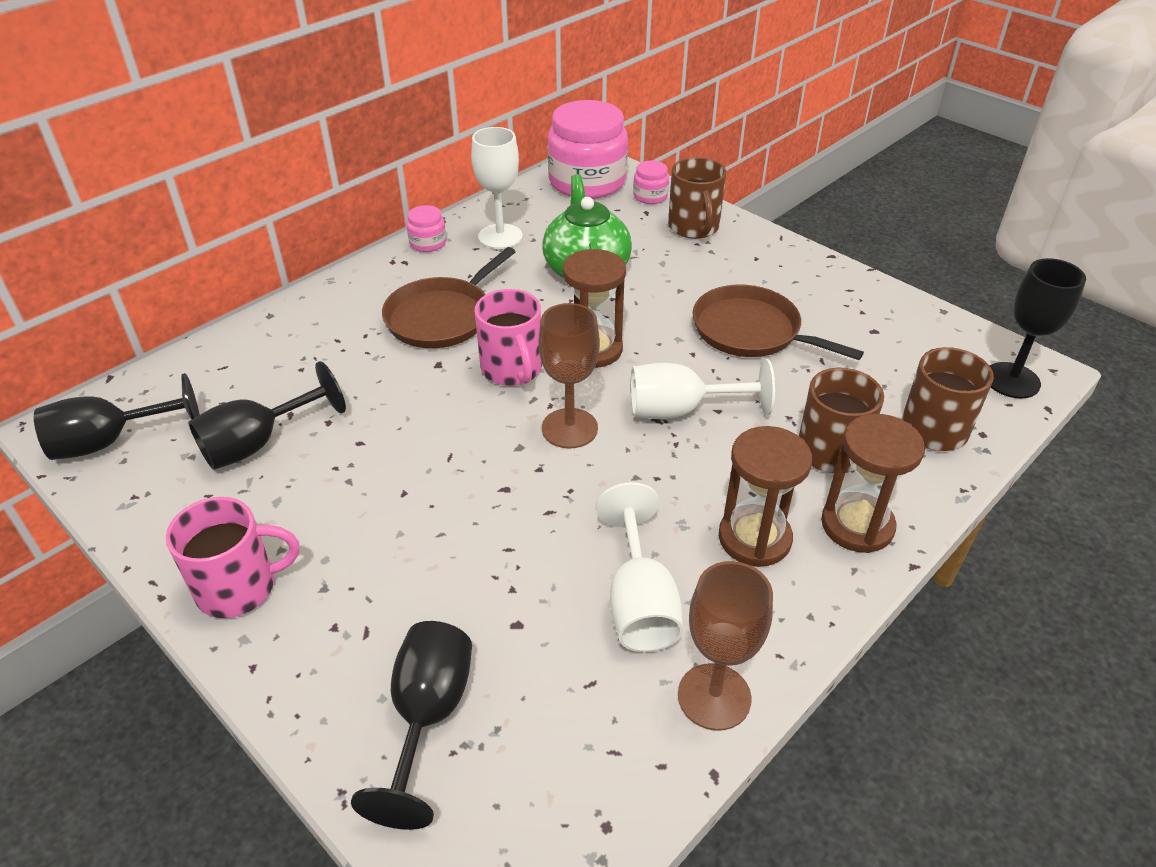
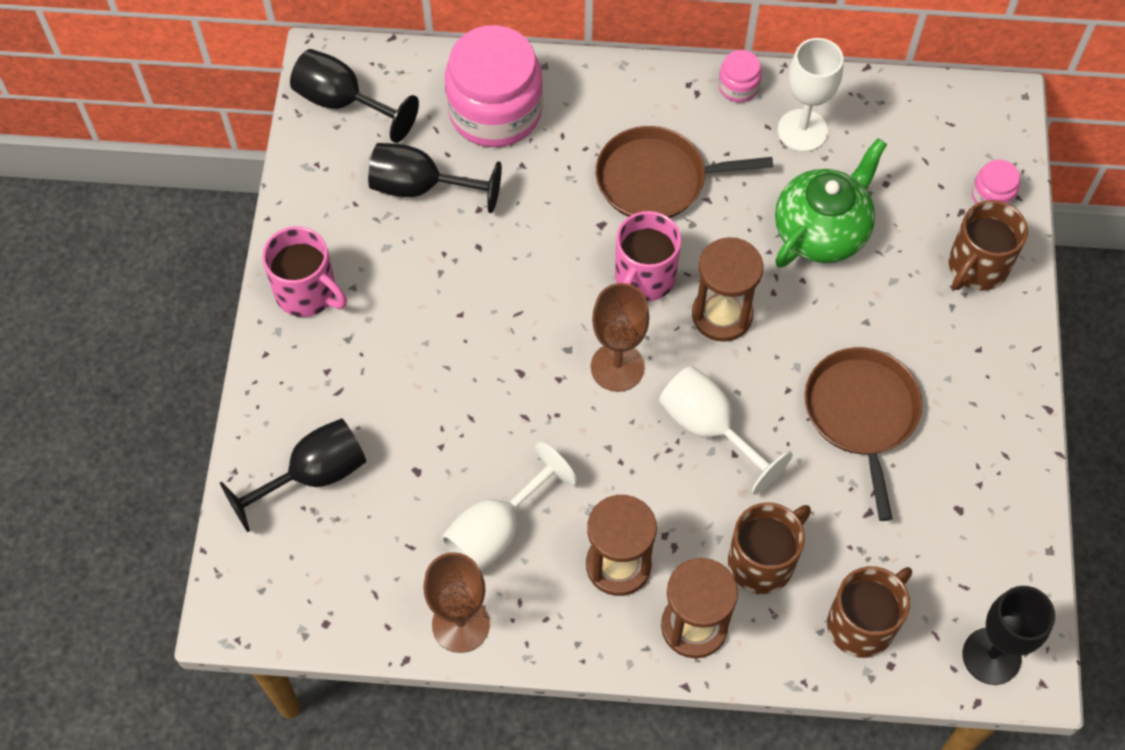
camera: 50 degrees right, 20 degrees up
pink jar [548,100,628,199] -> pink jar moved to [445,25,543,147]

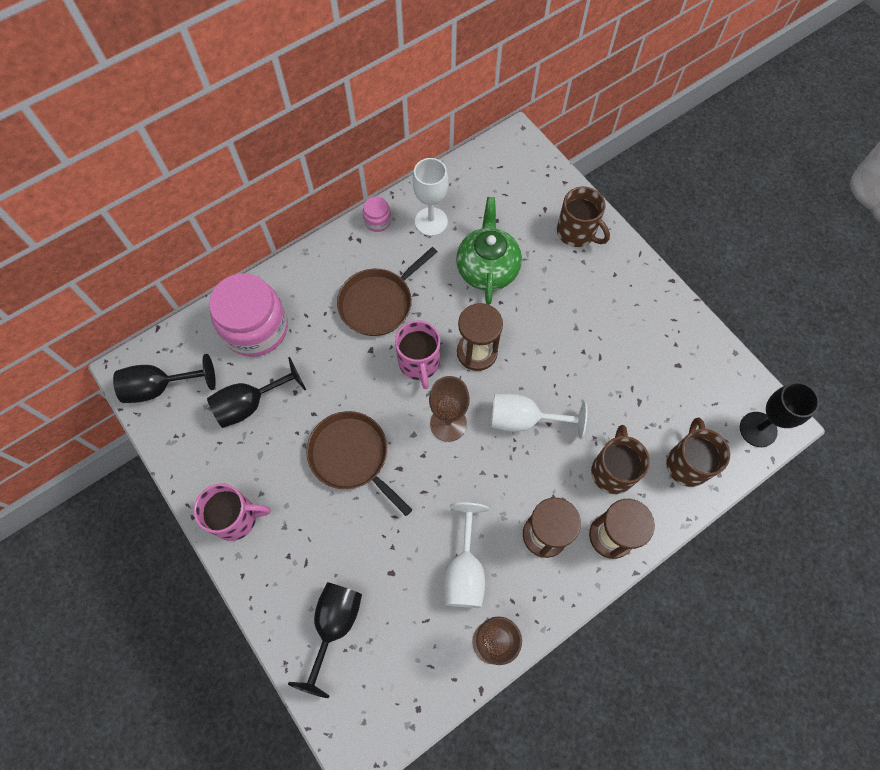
camera: 40 degrees left, 5 degrees up
brown pan [805,347,922,521] -> brown pan moved to [306,411,412,516]
brown mug [949,200,1028,291] -> brown mug turned 45 degrees counterclockwise [557,187,610,247]
pink jar [972,159,1020,205] -> none

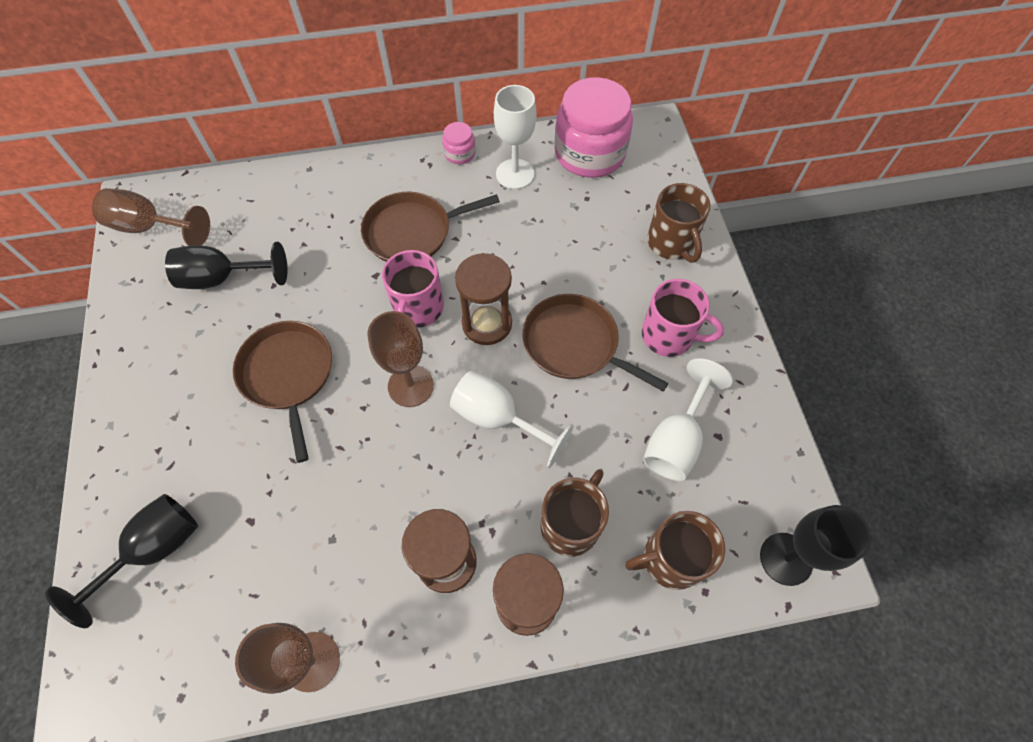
camera: 25 degrees right, 5 degrees down
black goblet [113,354,216,403] -> brown goblet [92,188,210,246]
pink mug [194,484,270,541] -> pink mug moved to [642,279,724,357]
pink jar [209,273,288,357] -> pink jar moved to [554,77,633,178]
white goblet [444,503,489,608] -> white goblet moved to [643,358,733,481]
green teapot [456,197,522,305] -> none
brown mug [666,418,730,487] -> brown mug turned 135 degrees counterclockwise [625,511,725,590]
none -> brown pan [523,294,669,392]

